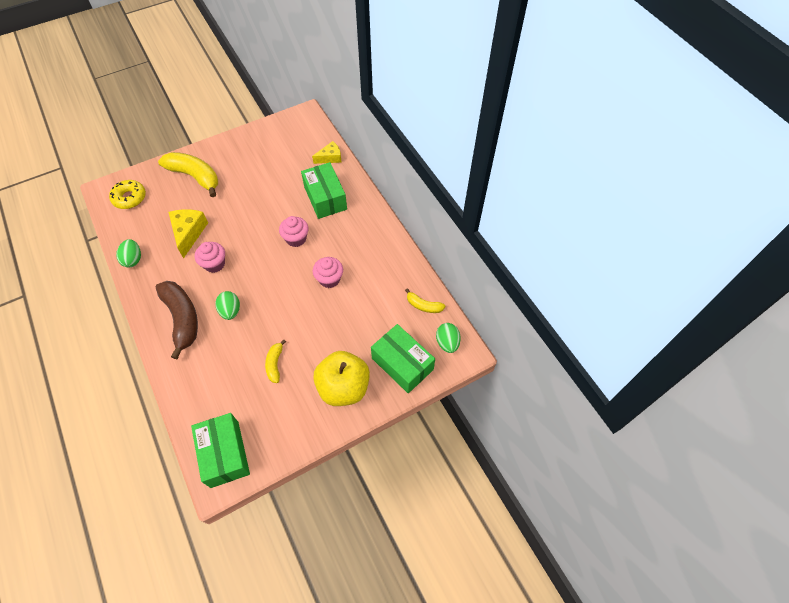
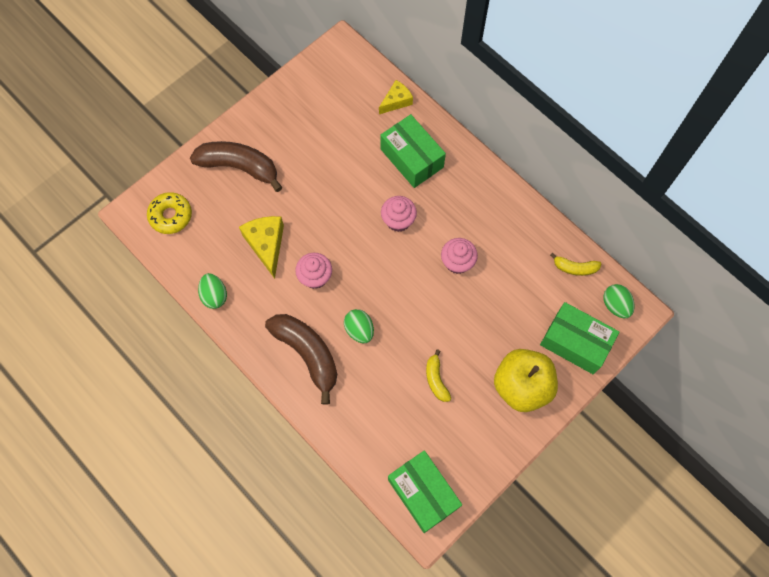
camera: 15 degrees left, 10 degrees up
yellow banana [158,152,218,197] -> brown banana [190,141,283,192]

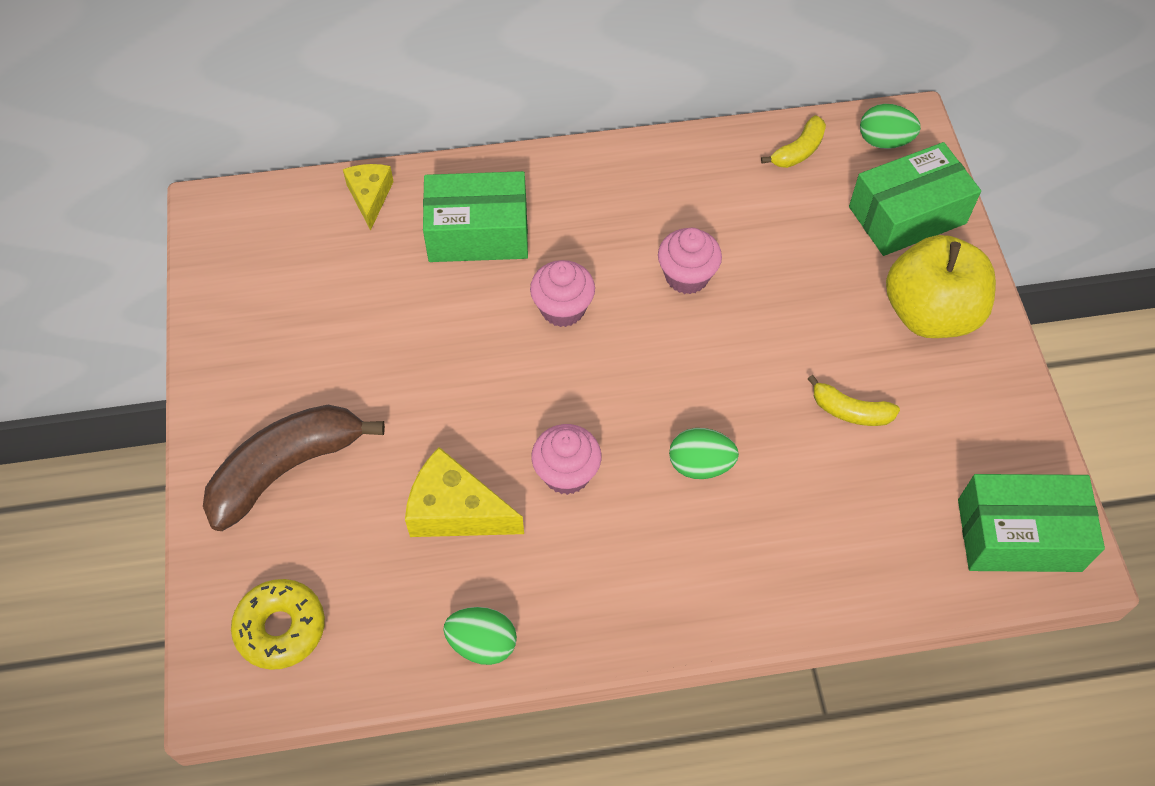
camera: 55 degrees left, 10 degrees down
brown banana [265,314,337,405] -> none

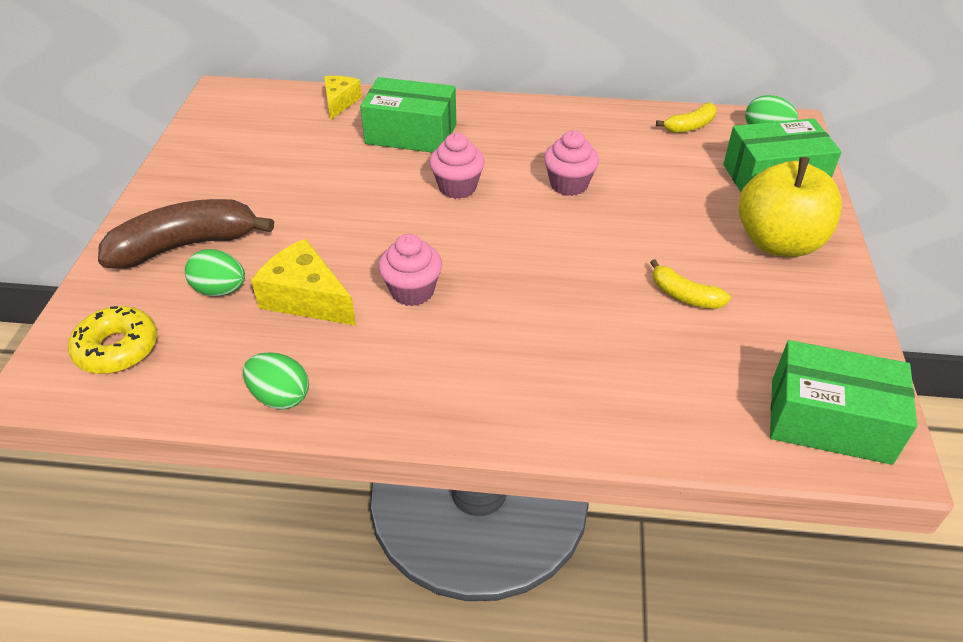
camera: 15 degrees right, 15 degrees down
green egg [669,428,739,479] -> green egg moved to [185,249,245,296]

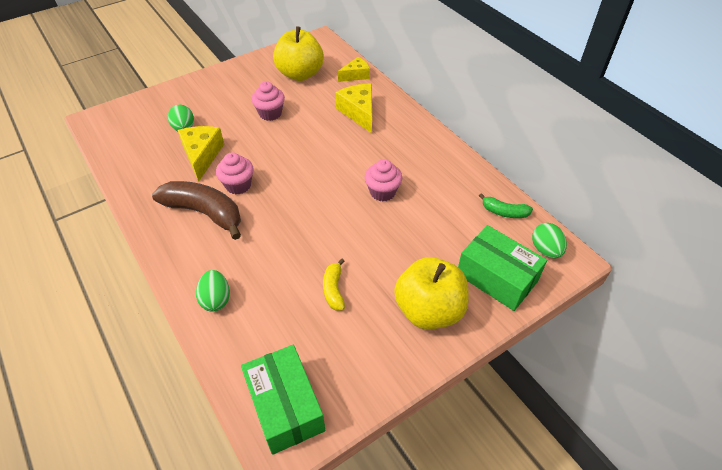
camera: 50 degrees right, 5 degrees up
yellow donut [68,306,157,374] -> none
brown banana [98,199,274,269] -> brown banana moved to [152,181,241,240]
green egg [243,352,309,409] -> green egg moved to [196,270,230,311]
green box [360,77,456,153] -> yellow cheese [335,83,372,133]
pink cupcake [429,133,485,199] -> pink cupcake moved to [252,81,285,121]
yellow banana [656,103,717,133] -> green banana [479,193,533,218]
none -> yellow apple [273,26,324,81]

